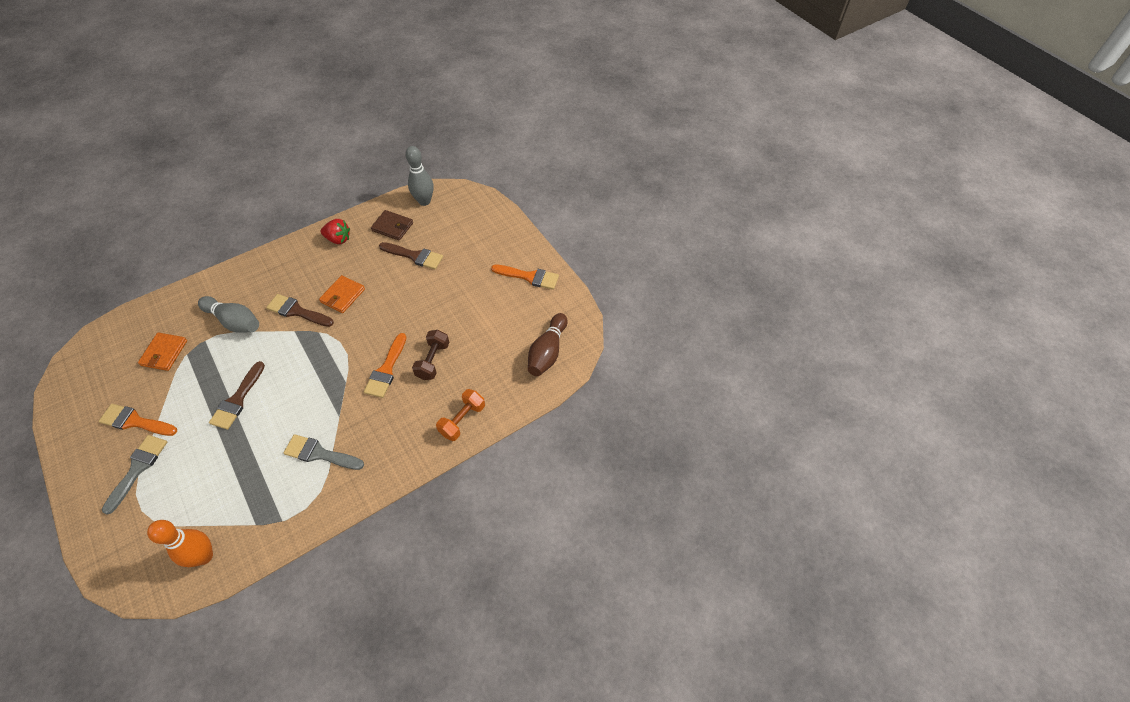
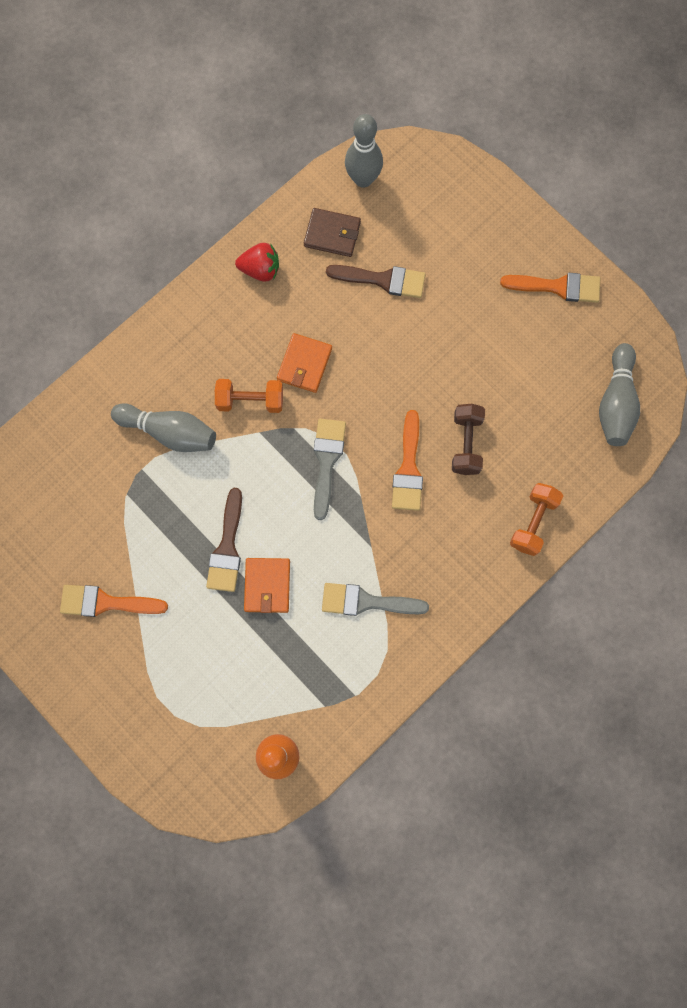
camera: 10 degrees left, 20 degrees up
grey brush [102,435,167,515] -> grey brush moved to [314,419,346,520]
orange wallet [138,332,187,371] -> orange wallet moved to [244,558,290,613]
brown brush [266,294,334,327] -> orange dumbbell [215,379,283,413]
brown bowling pin [528,313,568,376] -> grey bowling pin [599,343,640,446]

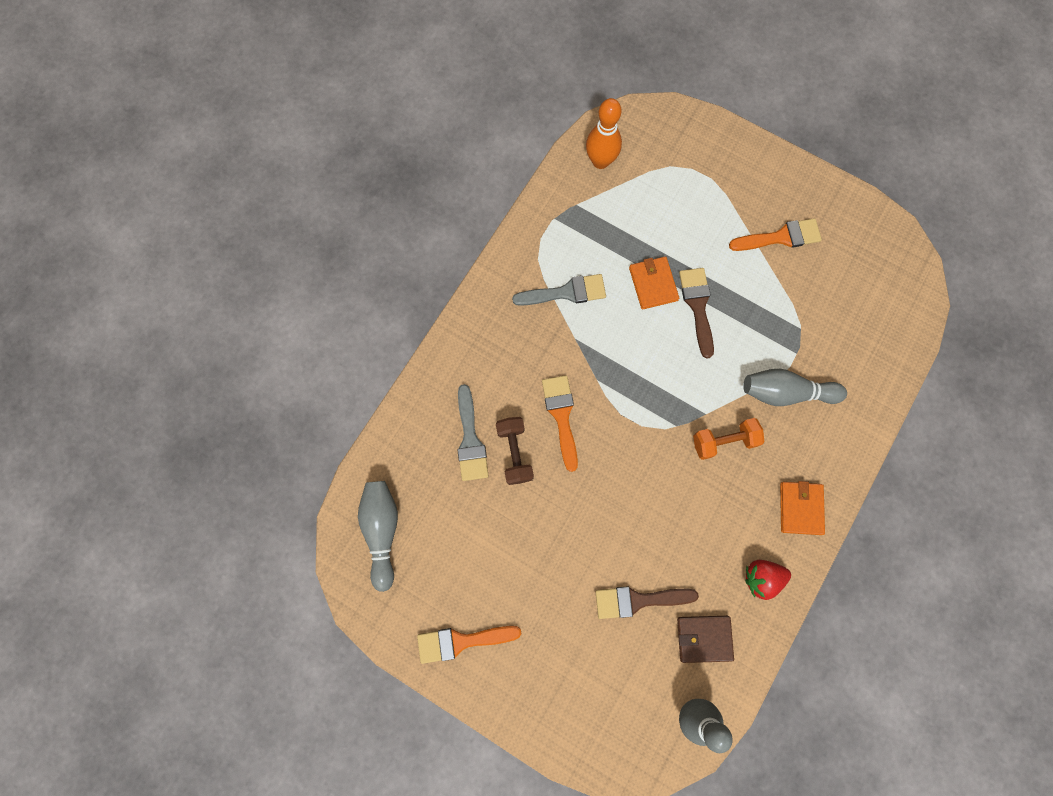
camera: 165 degrees right, 0 degrees up
orange wallet [277,333,332,393] -> orange wallet moved to [780,481,825,535]
grey brush [314,419,346,520] -> grey brush moved to [457,384,489,481]
orange dumbbell [510,483,563,556] -> none

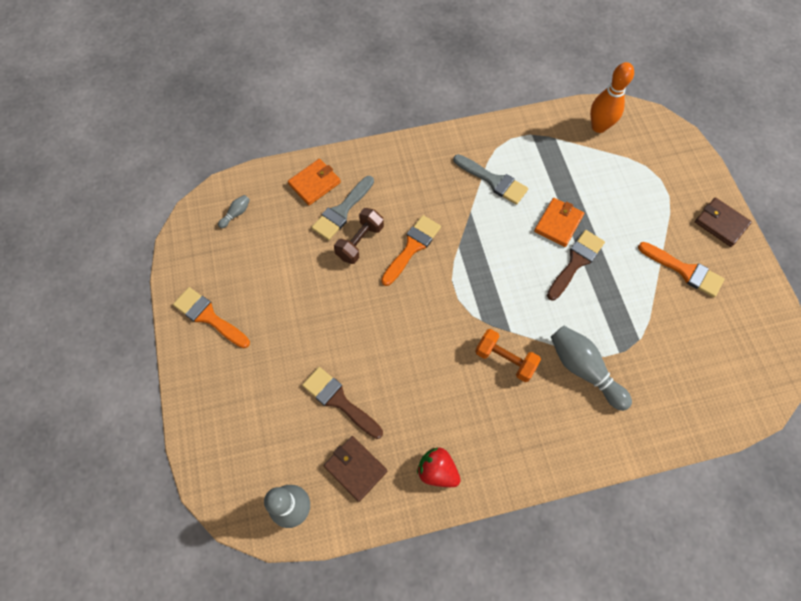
camera: 45 degrees right, 10 degrees down
grey bowling pin [358,481,398,592] -> grey bowling pin [218,195,250,228], size x0.46
orange wallet [780,481,825,535] -> orange wallet moved to [288,159,341,205]
none -> brown wallet [695,198,752,247]

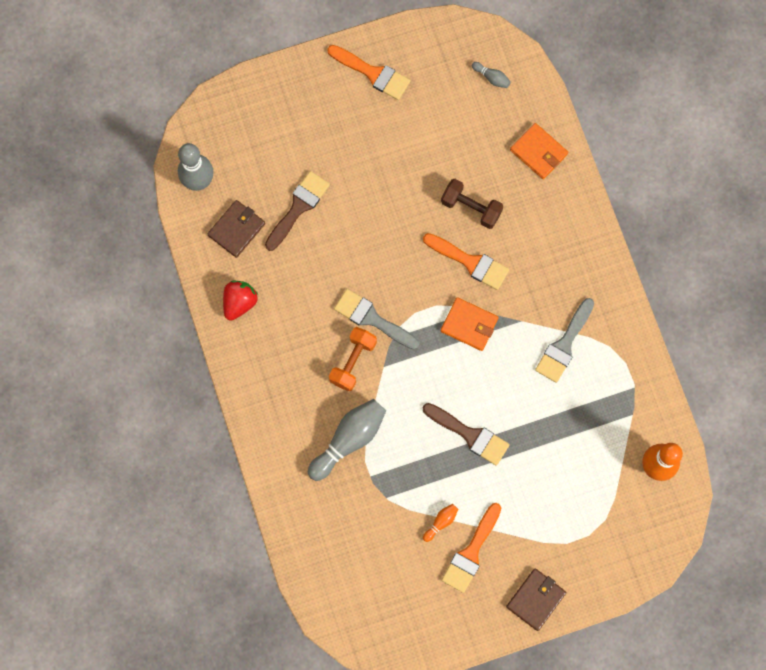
camera: 85 degrees right, 10 degrees up
orange brush [173,287,250,348] -> orange brush turned 90 degrees clockwise [327,45,410,100]
grey brush [311,176,374,240] -> grey brush moved to [334,289,419,350]
orange wallet [534,198,584,247] -> orange wallet moved to [441,297,498,351]
none -> orange bowling pin [423,504,458,542]

